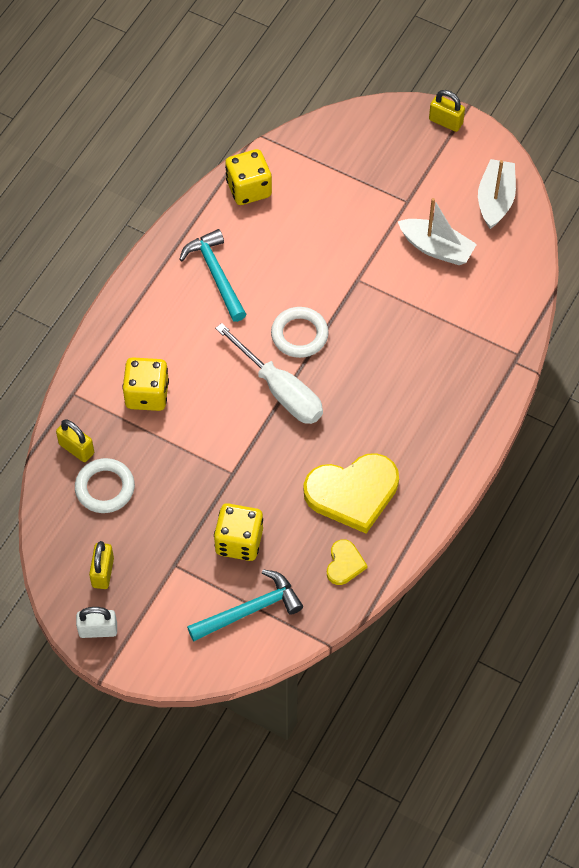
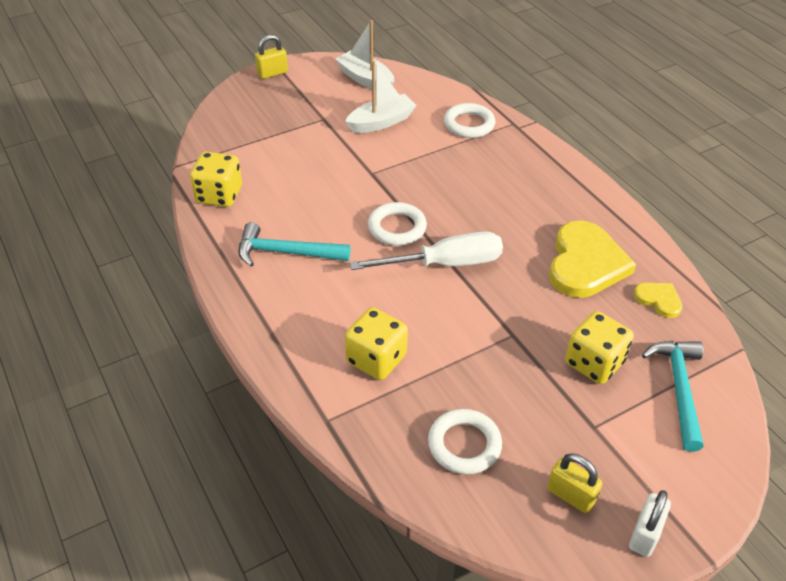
camera: 60 degrees left, 15 degrees down
yellow padlock [56,419,94,462] -> none
none -> white ring [444,103,495,138]

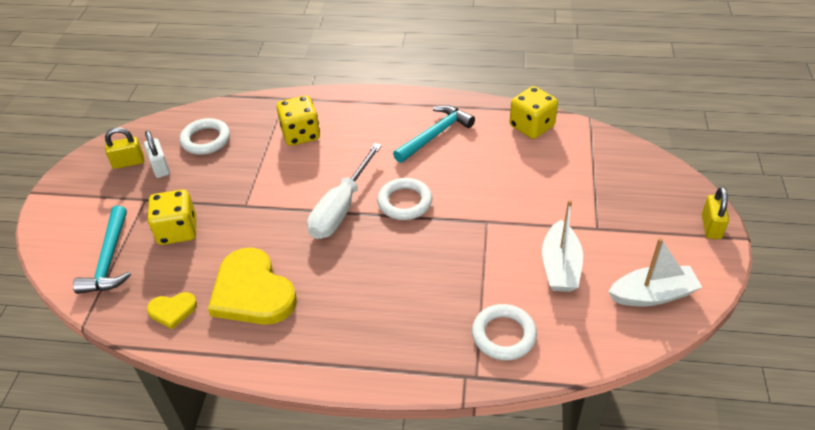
camera: 130 degrees right, 0 degrees up
white padlock [629,490,671,557] -> white padlock moved to [144,131,170,178]
turquoise hammer [642,341,704,452] -> turquoise hammer turned 45 degrees clockwise [73,206,131,294]

